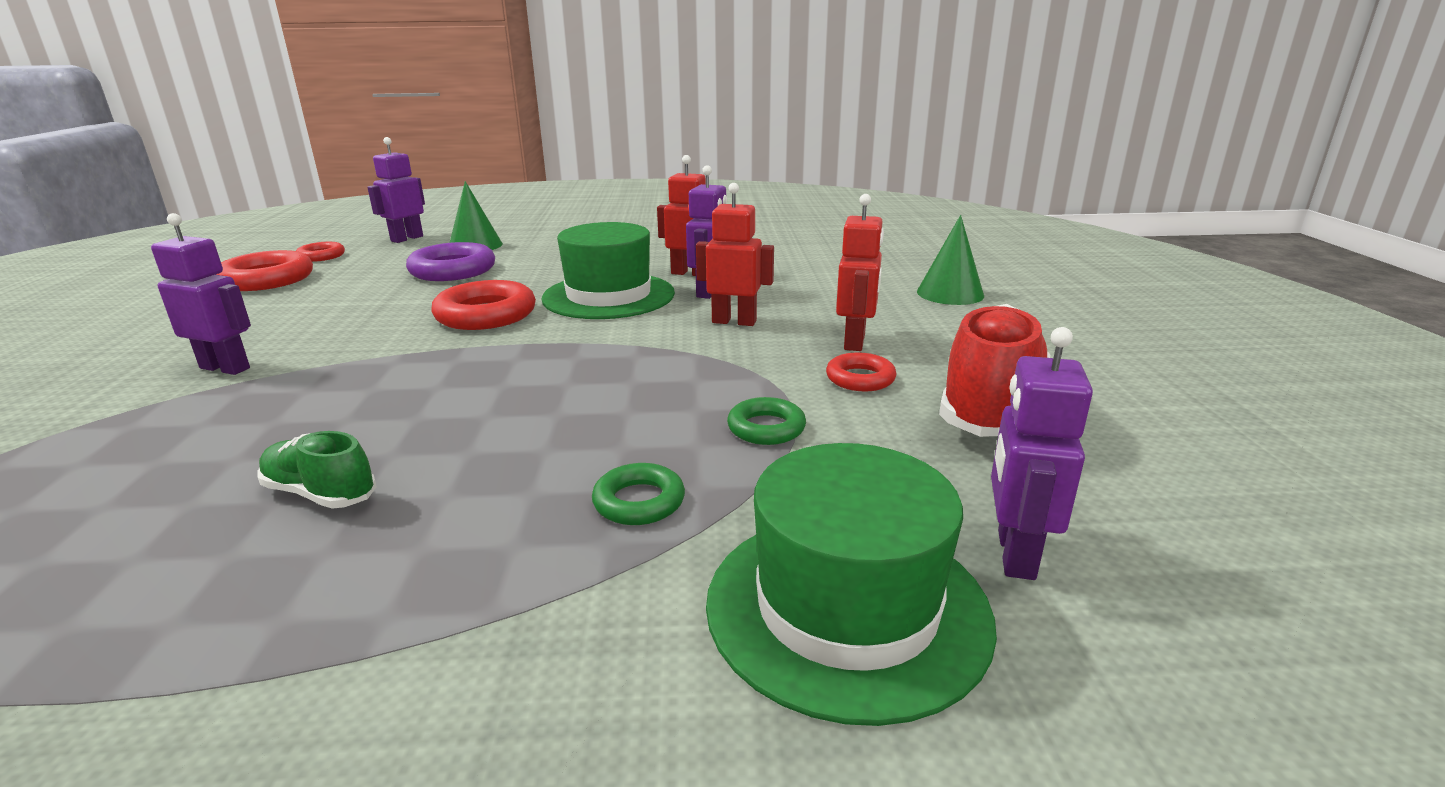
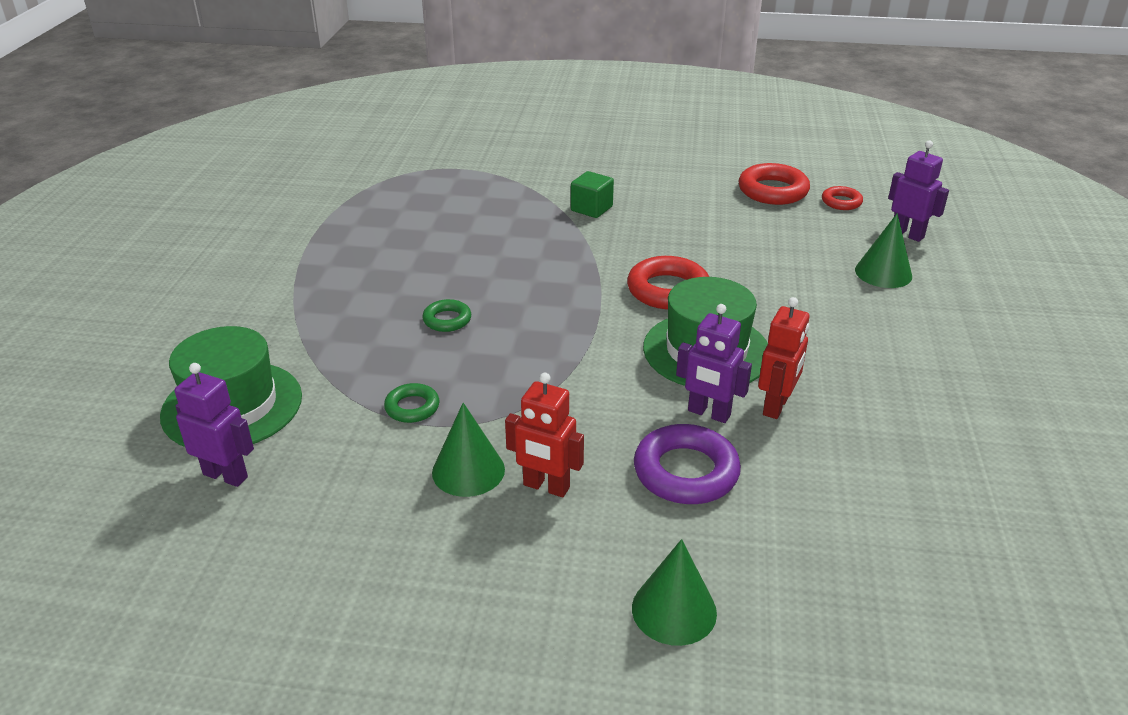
camera: 100 degrees right, 10 degrees up
purple robot [151,213,251,375] -> green cube [571,171,614,218]
green shoe [257,431,376,509] -> none
purple ring [406,242,495,281] -> purple ring moved to [634,424,741,504]
green ring [592,463,685,525] -> green ring moved to [422,299,471,332]
red robot [696,183,774,326] -> none
red ring [826,352,896,391] -> green cone [432,403,505,497]
red shoe [939,304,1050,437] -> none

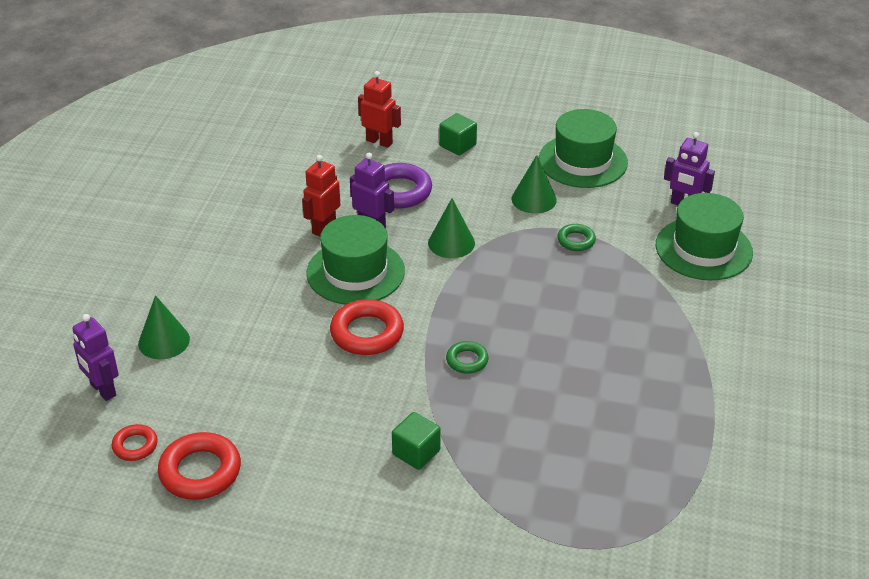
camera: 175 degrees left, 5 degrees up
green ring [422,299,471,332] -> green ring moved to [446,341,489,374]
red robot [505,373,584,497] -> red robot moved to [358,71,401,148]
green cone [632,539,717,646] -> green cone moved to [428,198,475,258]
none -> green cube [439,113,477,156]
none -> green hat [539,109,628,188]

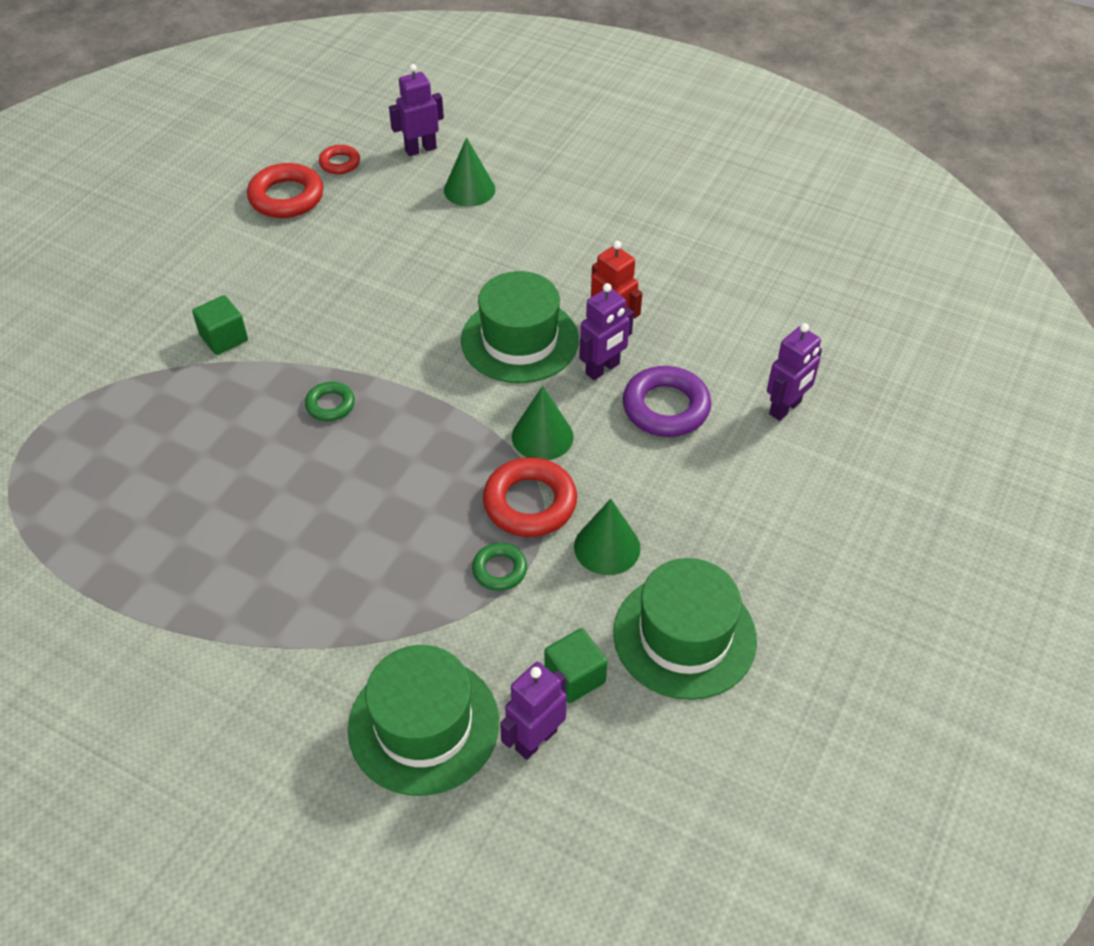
camera: 105 degrees right, 10 degrees up
red ring [330,299,404,355] -> red ring moved to [483,457,577,537]
red robot [358,71,401,148] -> purple robot [767,323,822,421]
green cube [439,113,477,156] -> green cube moved to [545,628,608,703]

